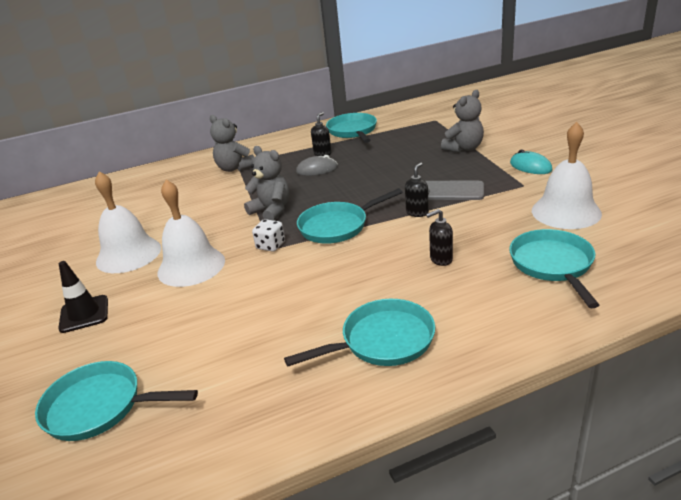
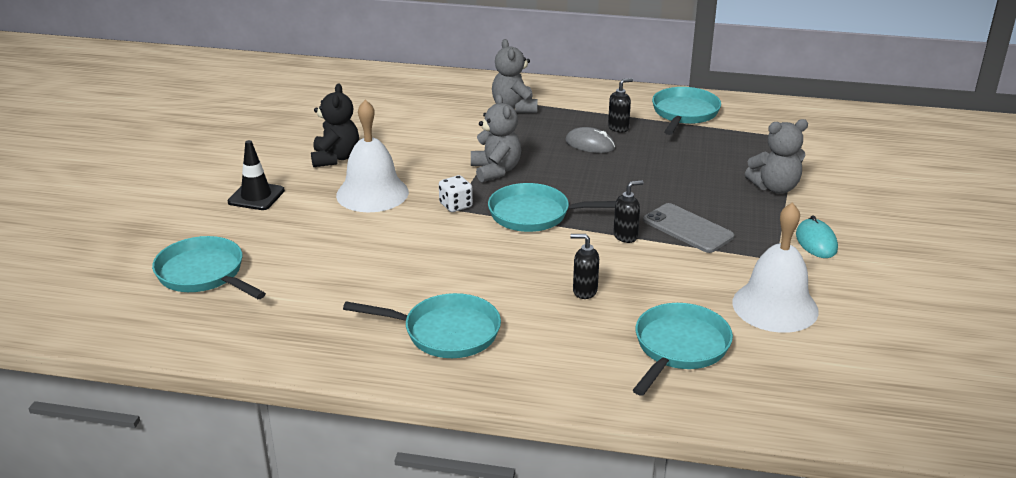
camera: 30 degrees right, 0 degrees up
white bell [95,172,161,273] -> black teddy bear [311,83,359,167]

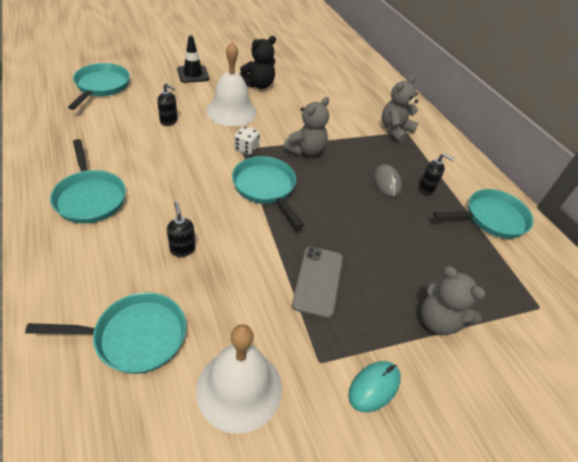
camera: 50 degrees right, 15 degrees up
black soap dispenser [613,180,644,243] -> black soap dispenser moved to [157,83,178,126]

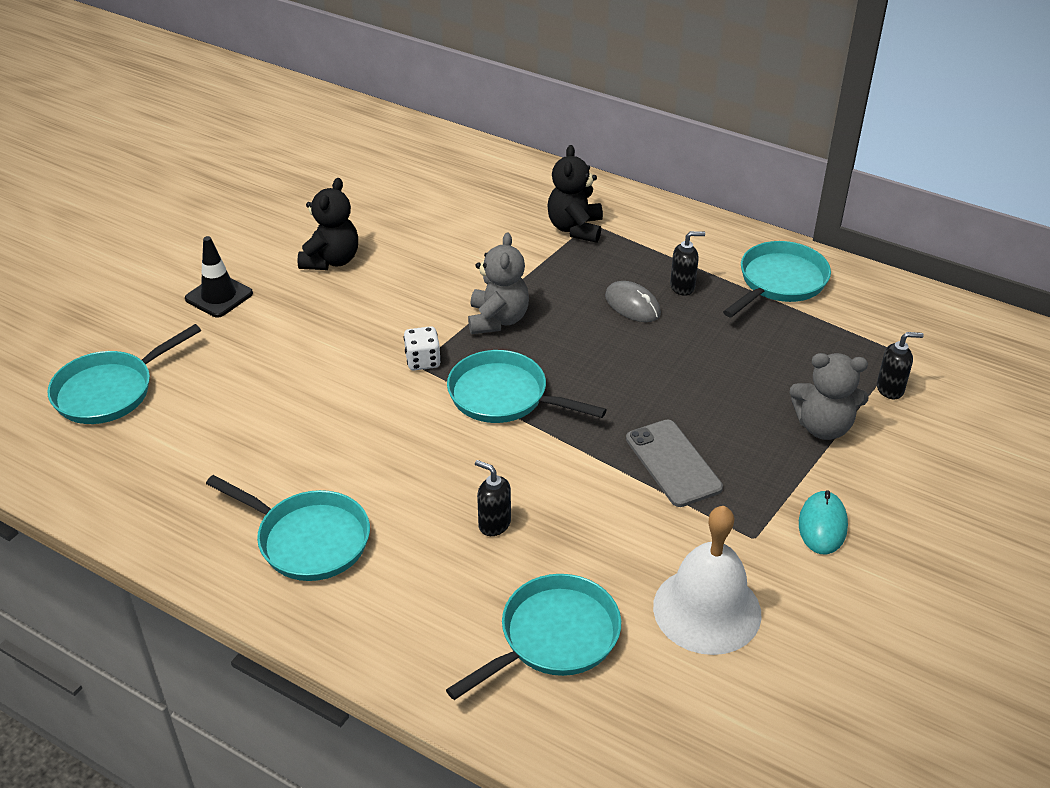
camera: 30 degrees left, 5 degrees down
turquoise pan [68,63,130,110] -> turquoise pan turned 105 degrees counterclockwise [47,324,201,424]
black soap dispenser [157,83,178,126] -> black soap dispenser moved to [877,332,923,399]
white bell [206,42,256,126] -> none
grey teddy bear [382,76,418,142] -> black teddy bear [547,145,603,243]

